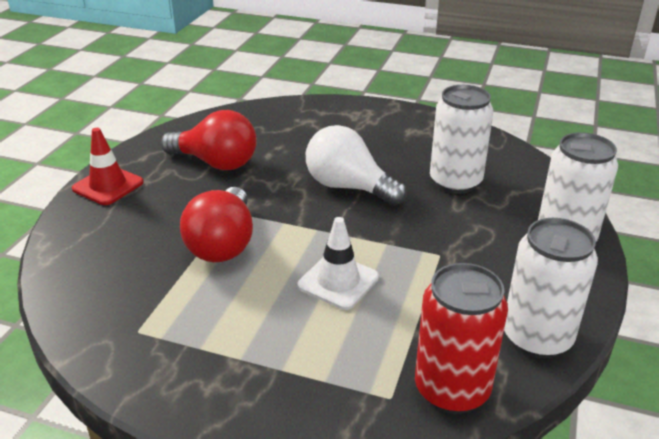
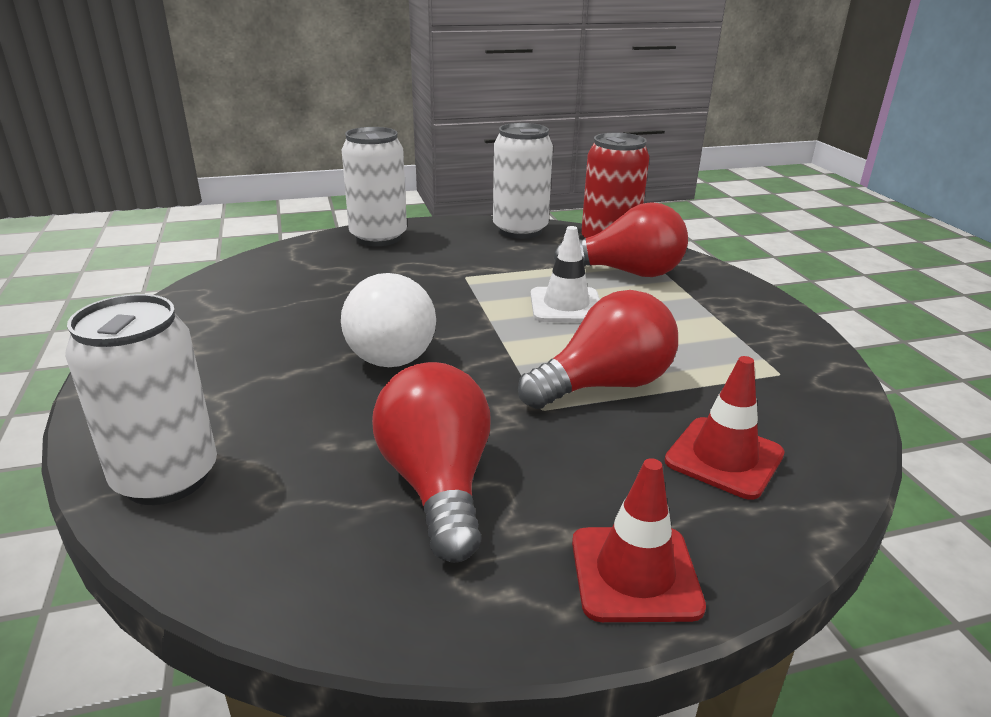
camera: 125 degrees left, 5 degrees down
white can [430,85,493,194] -> white can moved to [65,294,217,505]
none -> red light bulb [554,202,688,277]
none -> red traffic cone [664,356,785,500]

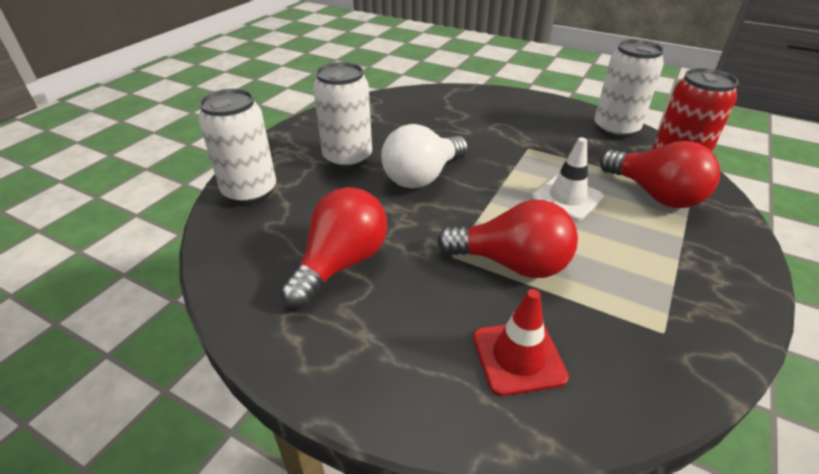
camera: 45 degrees right, 10 degrees up
white can [342,127,407,246] -> white can moved to [313,62,372,169]
red traffic cone [572,458,706,622] -> none

